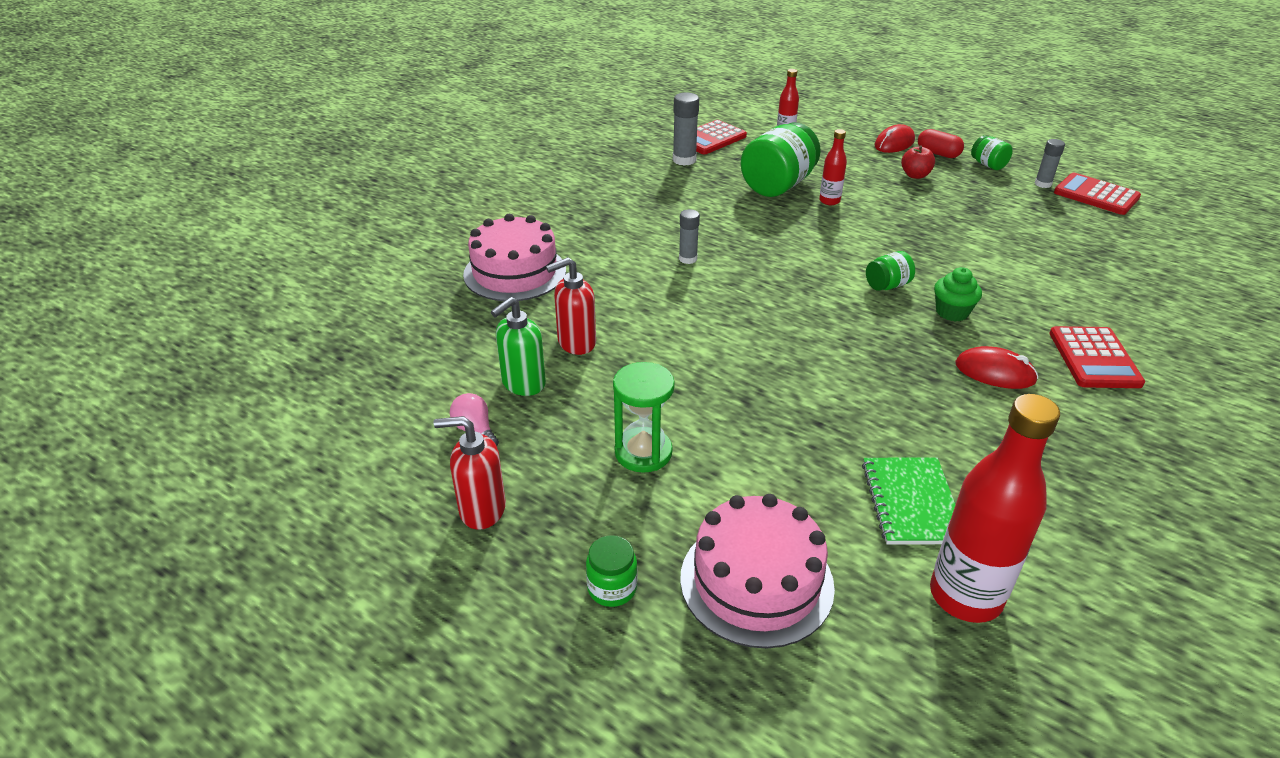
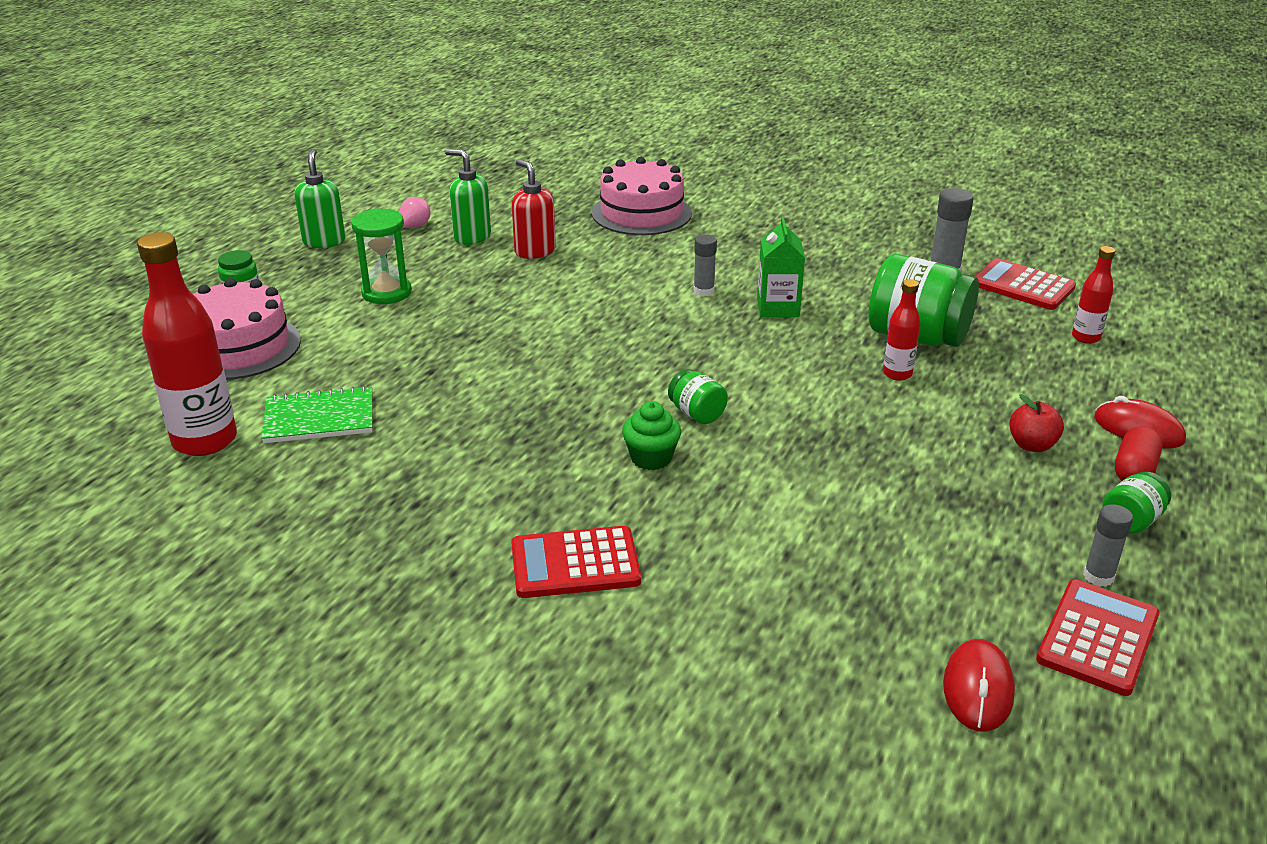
camera: 80 degrees right, 5 degrees down
red soap dispenser [433,416,506,530] -> green soap dispenser [294,149,345,248]
red mouse [955,346,1038,389] -> red mouse moved to [943,639,1015,732]
none -> green carton [757,217,805,317]

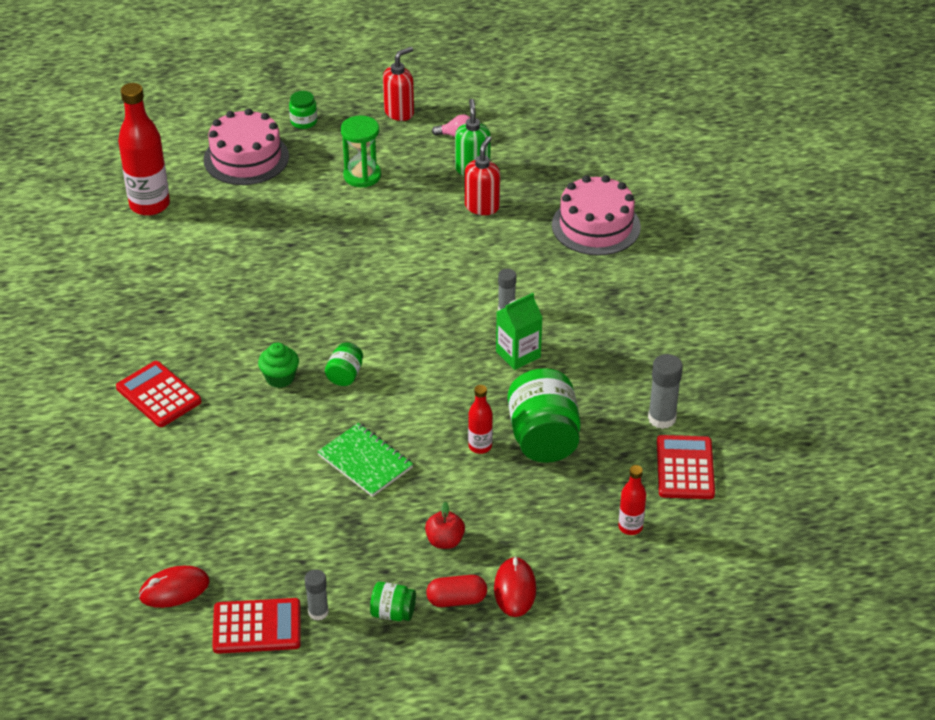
camera: 55 degrees right, 10 degrees up
green notebook [261,386,372,443] -> green notebook moved to [317,423,413,497]
green soap dispenser [294,149,345,248] -> red soap dispenser [383,47,414,121]

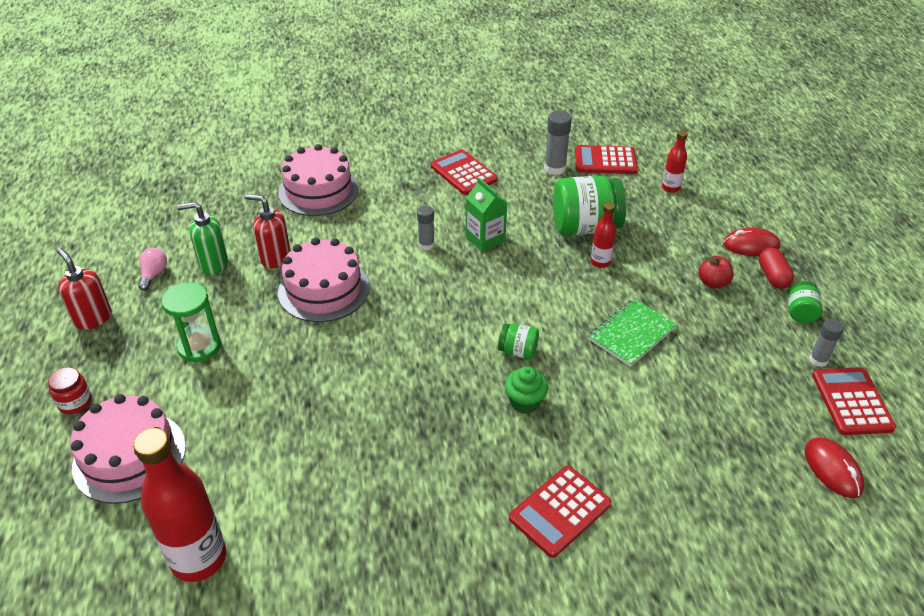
camera: 90 degrees left, 0 degrees up
green jar [289,91,317,129] -> red jar [48,367,92,414]
none -> pink cake [278,238,370,322]
none -> red calculator [431,150,498,195]

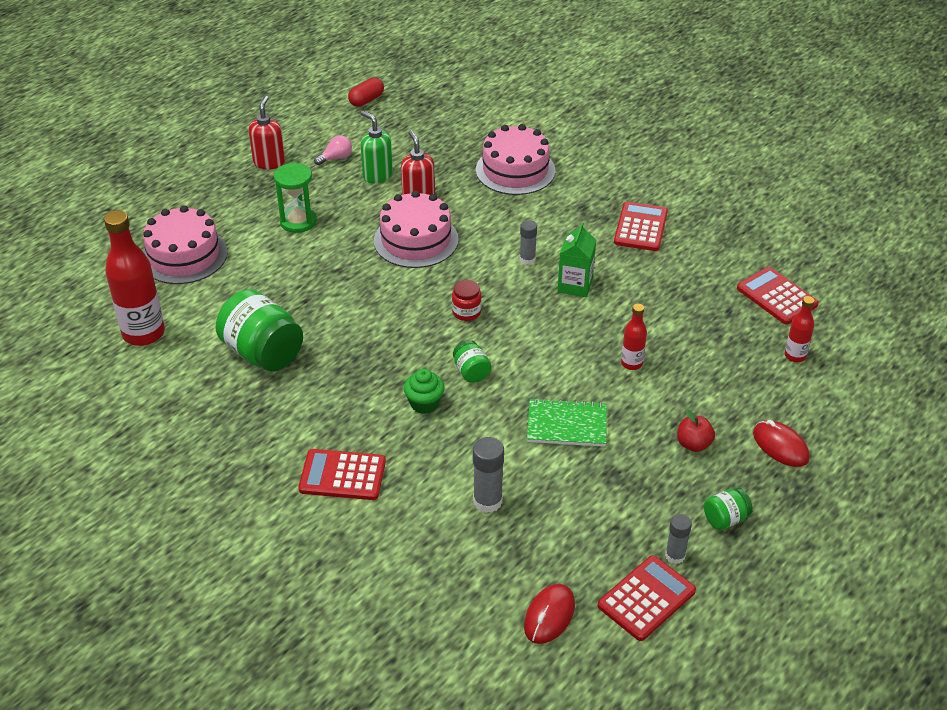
camera: 50 degrees right, 0 degrees up
red jar [48,367,92,414] -> red jar moved to [452,280,482,321]
grey glue stick [544,111,572,175] -> grey glue stick moved to [473,437,504,513]
green jar [553,176,626,235] -> green jar moved to [216,289,303,371]
red capsule [759,247,794,289] -> red capsule moved to [348,78,384,107]

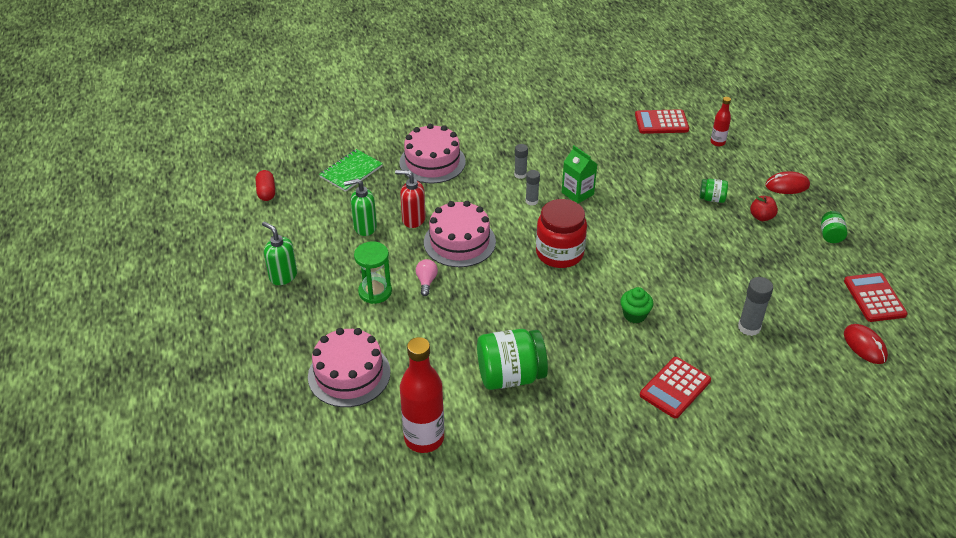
camera: 55 degrees left, 0 degrees up
red soap dispenser [249,96,285,169] -> green soap dispenser [262,221,297,285]
pink light bulb [314,135,352,165] -> pink light bulb moved to [416,259,438,296]
red jar [452,280,482,321] -> red jar [536,199,587,268], size x2.05
green jar [453,340,492,383] -> green jar moved to [700,179,728,203]
green notebook [527,398,607,447] -> green notebook moved to [319,149,383,192]
red calculator [614,202,668,251] -> none
red bottle [621,304,647,370] -> none
grey glue stick [665,514,692,564] -> grey glue stick moved to [514,144,528,179]

